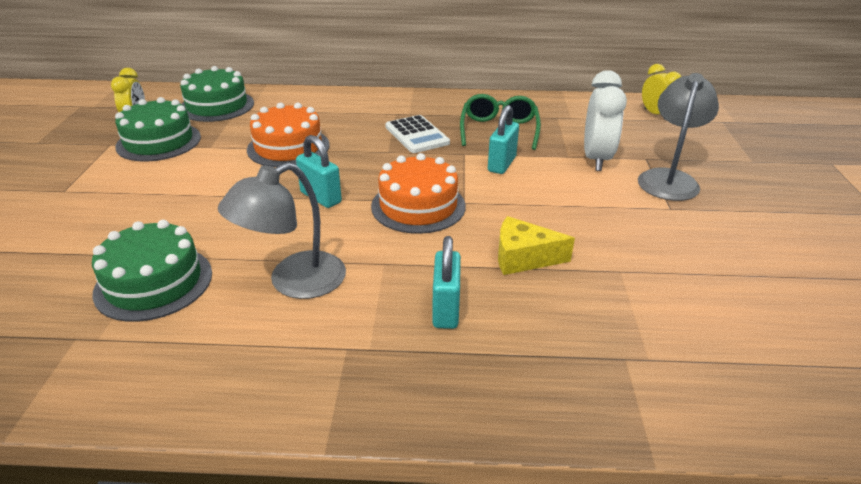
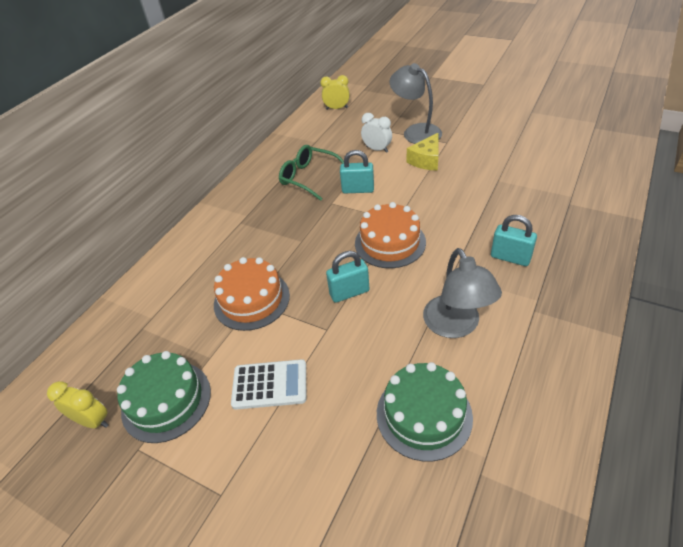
camera: 60 degrees left, 10 degrees up
green cake [180,66,254,122] -> none
white calculator [385,115,450,153] -> white calculator moved to [231,359,306,410]
turquoise padlock [488,105,519,174] -> turquoise padlock turned 45 degrees counterclockwise [340,150,374,193]
yellow cheese [498,216,575,275] -> yellow cheese moved to [407,133,438,171]
white clock [584,70,627,171] -> white clock [361,113,392,153], size x0.65

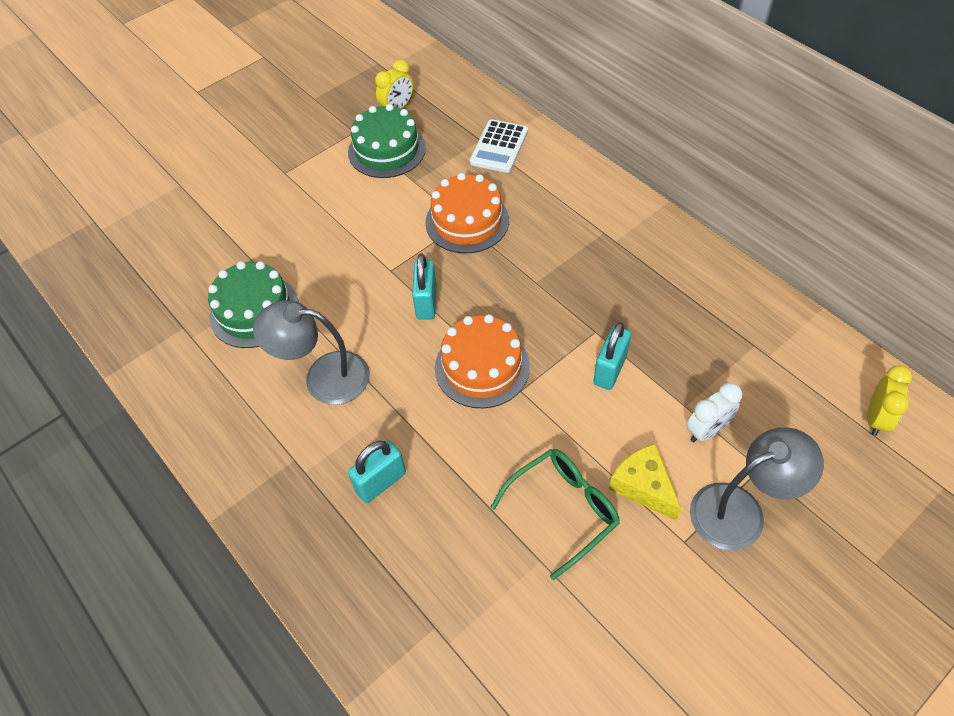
camera: 110 degrees right, 10 degrees up
white calculator [231,359,306,410] -> white calculator moved to [470,119,528,173]
green glasses [279,145,344,201] -> green glasses moved to [491,449,620,580]

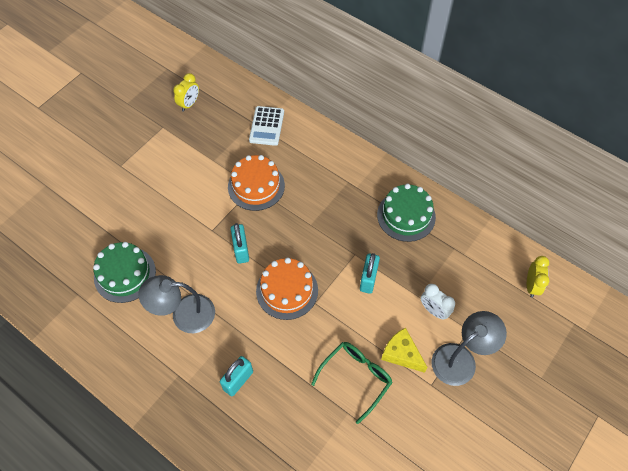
camera: 15 degrees left, 5 degrees up
green cake [348,104,426,178] -> green cake moved to [377,184,436,242]
white clock [687,383,742,443] -> white clock turned 90 degrees clockwise [421,284,455,320]

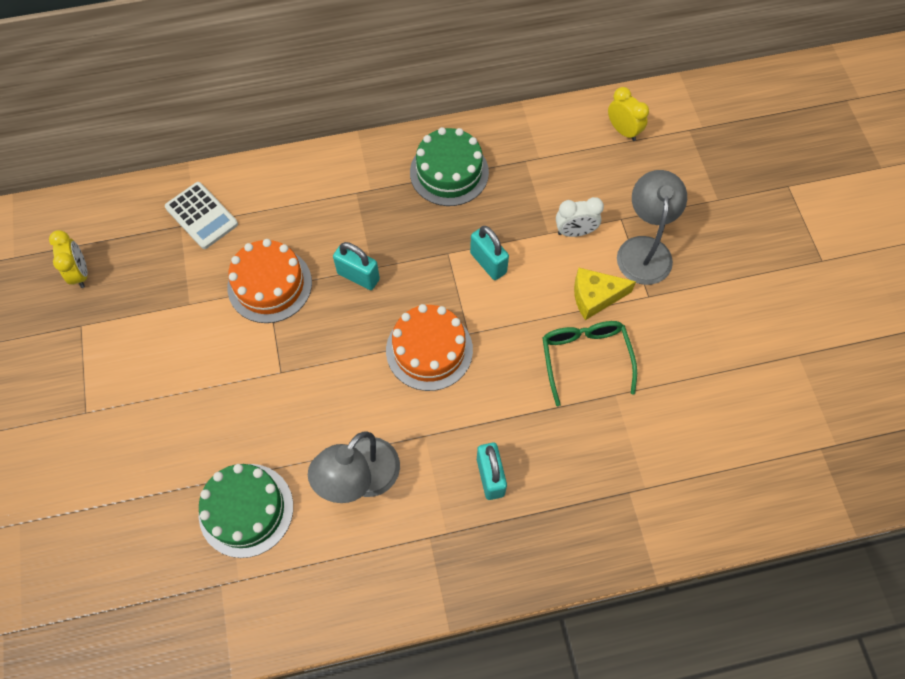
camera: 50 degrees left, 5 degrees up
turquoise padlock [231,223,249,264] -> turquoise padlock moved to [333,242,380,290]

